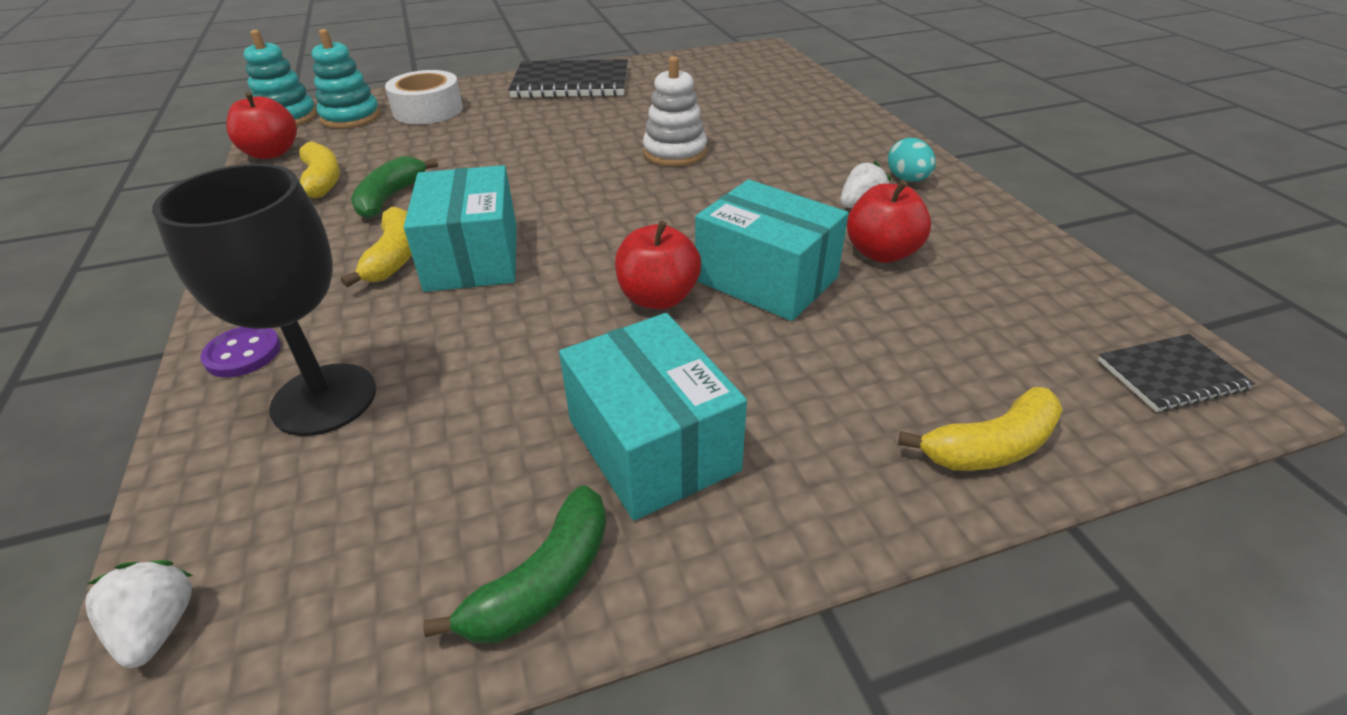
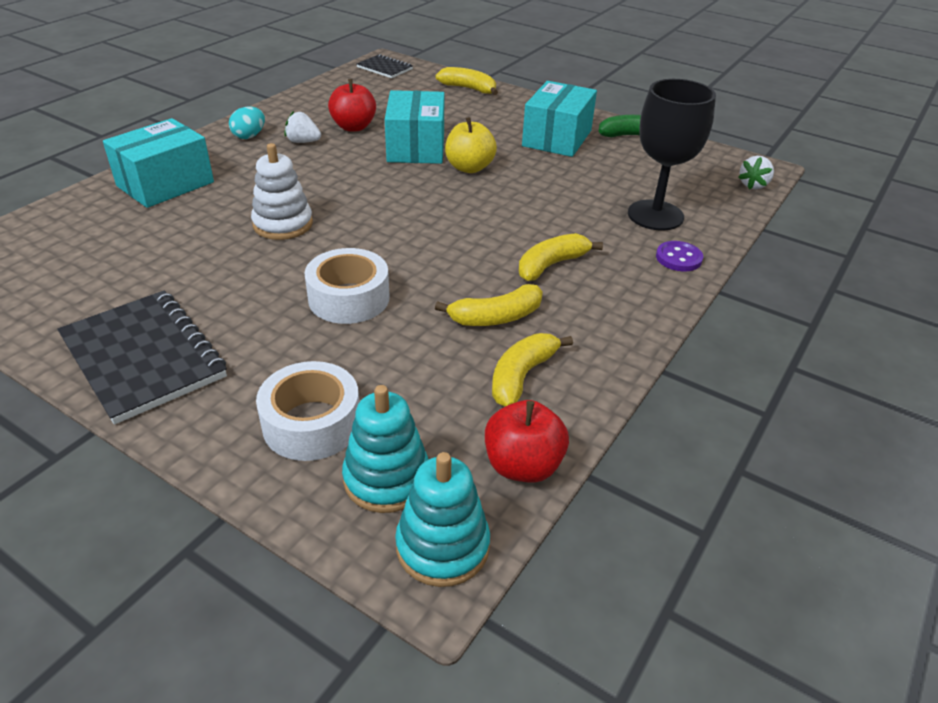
camera: 130 degrees left, 0 degrees up
green banana [351,156,438,219] -> yellow banana [435,284,543,326]
turquoise box [404,165,517,292] -> turquoise box moved to [103,118,214,208]
red apple [615,220,701,309] -> yellow apple [445,117,497,173]
none -> white tape [305,248,390,324]

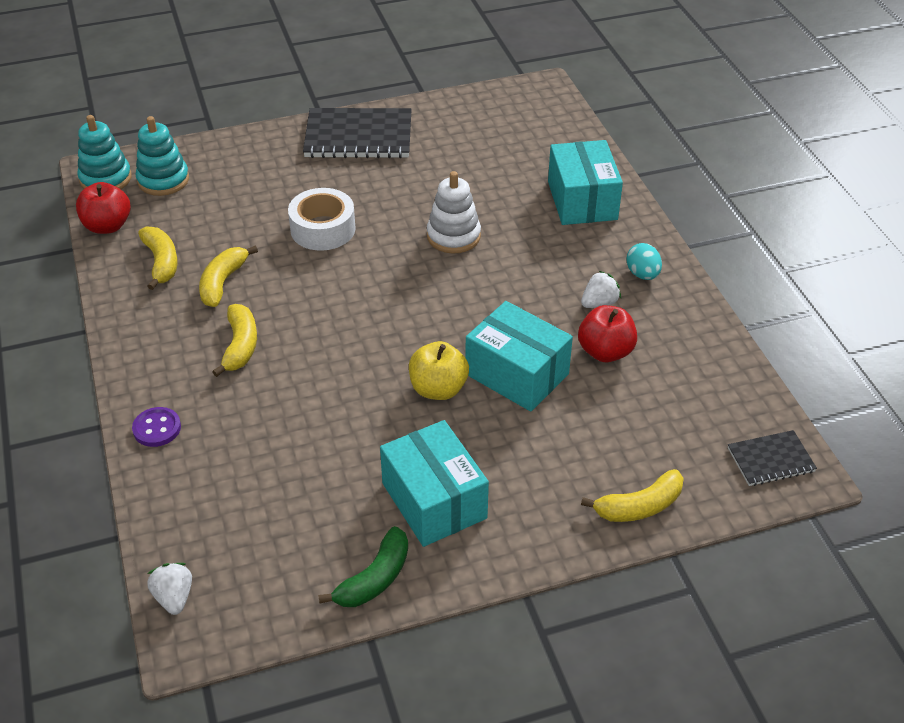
camera: 130 degrees right, 5 degrees up
white tape [256,361,359,461] -> none
black goblet [628,79,716,230] -> none

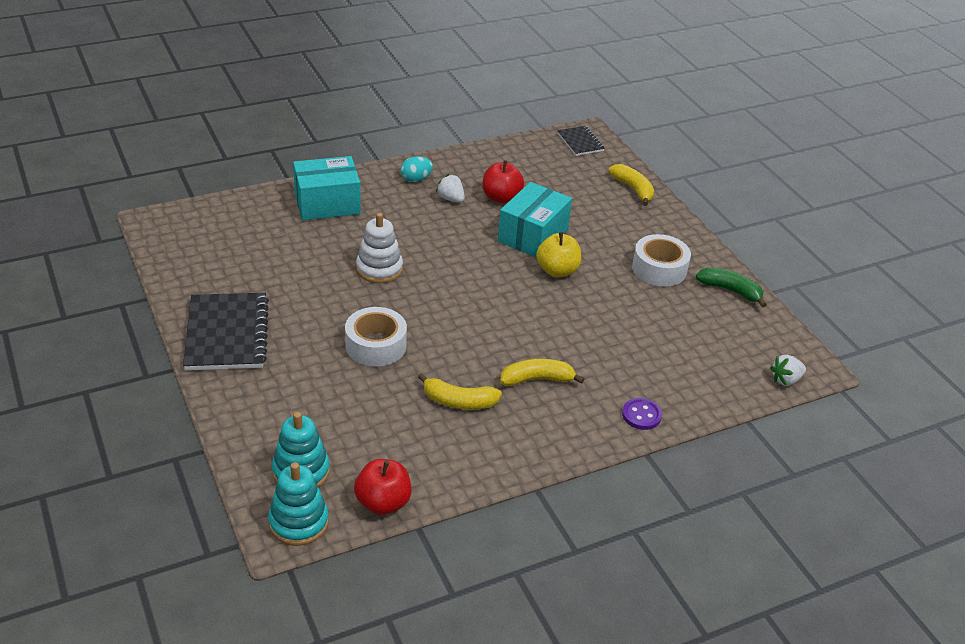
camera: 100 degrees left, 5 degrees down
yellow banana [138,226,177,290] -> none
turquoise box [380,420,489,547] -> white tape [632,234,691,287]

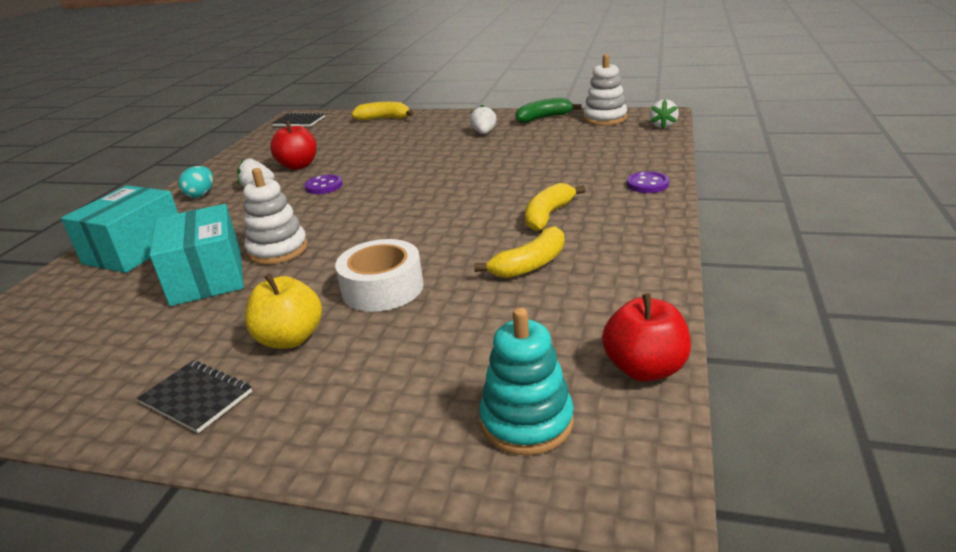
camera: 45 degrees left, 10 degrees down
black notebook [183,293,269,371] -> black notebook [137,361,252,433], size x0.53
turquoise stacking toy [268,462,329,546] -> none
turquoise box [498,182,572,258] -> turquoise box moved to [150,204,244,306]
yellow apple [536,232,581,277] -> yellow apple moved to [245,274,322,349]
white tape [632,234,691,287] -> white strawberry [470,105,497,134]
none -> purple button [305,175,343,194]
none -> white stacking toy [583,54,627,125]

